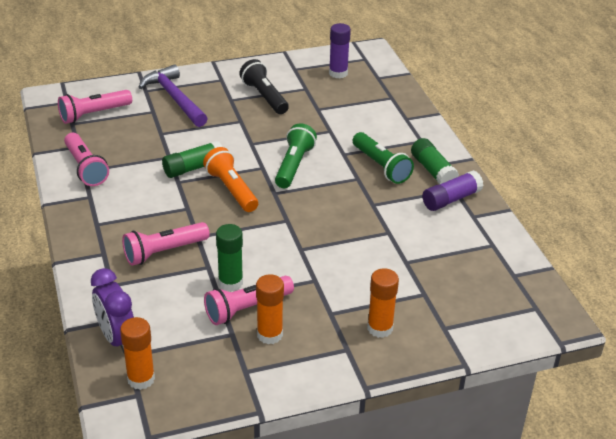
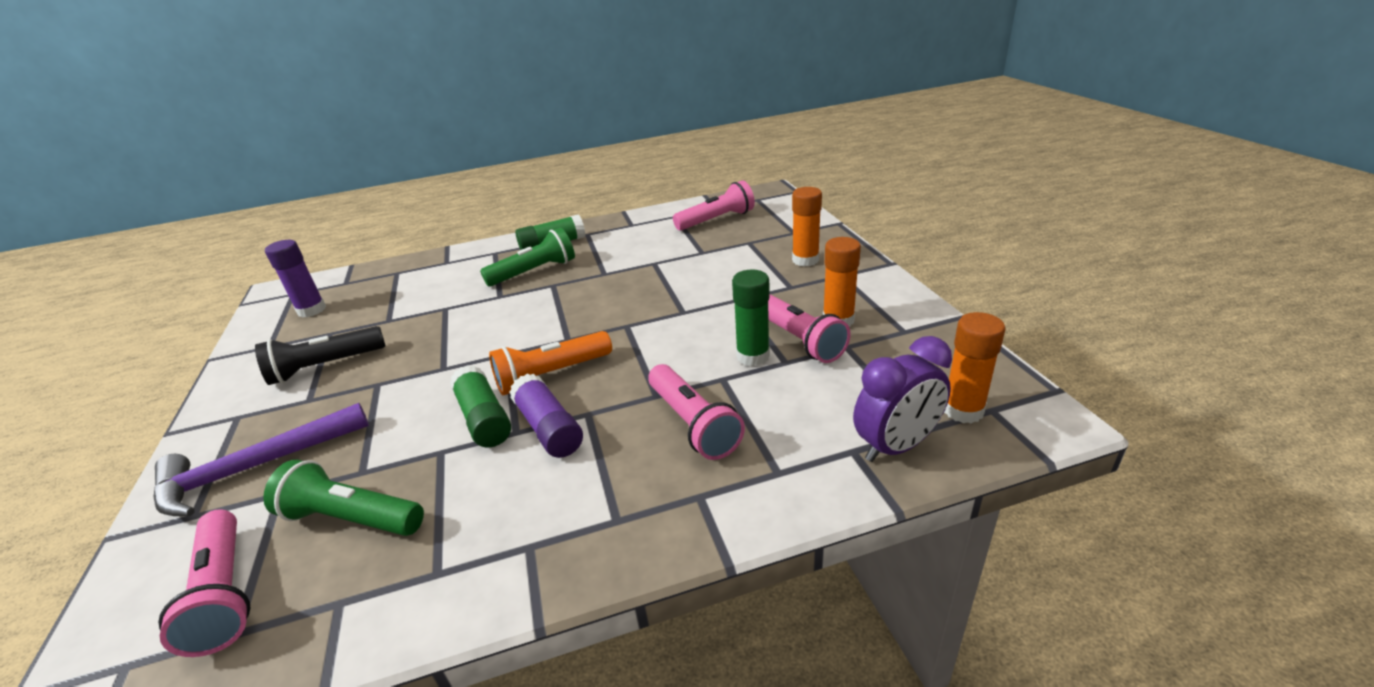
camera: 85 degrees left, 5 degrees down
pink flashlight [64,133,109,186] -> pink flashlight moved to [673,180,755,231]
green flashlight [275,123,317,188] -> green flashlight moved to [263,460,424,536]
purple glue stick [422,170,484,211] -> purple glue stick moved to [509,374,583,458]

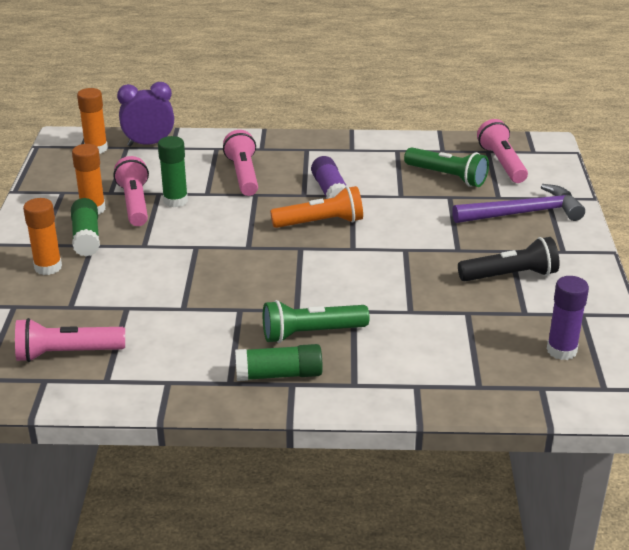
camera: 165 degrees left, 0 degrees up
green glue stick [450,365,511,447] -> green glue stick moved to [71,198,100,257]

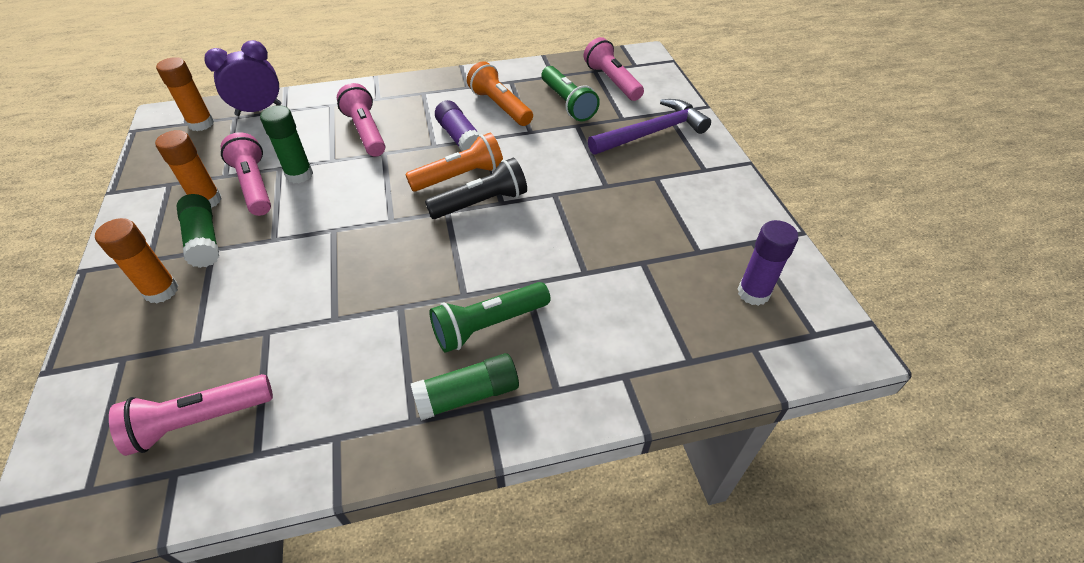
camera: 15 degrees left, 15 degrees up
green flashlight [404,147,489,187] -> green flashlight turned 45 degrees clockwise [542,66,600,121]
black flashlight [458,237,559,281] -> black flashlight moved to [425,158,527,219]
none -> orange flashlight [467,61,533,126]

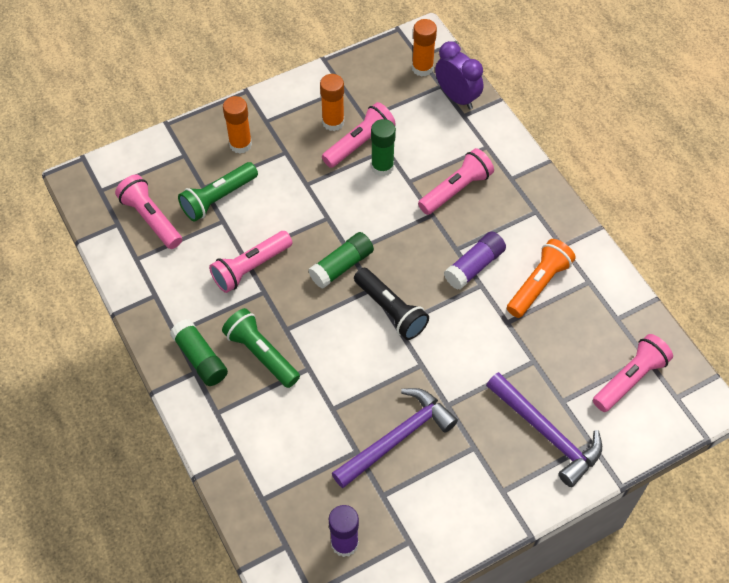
camera: 75 degrees right, 10 degrees up
green glue stick [176,194,219,268] -> green glue stick moved to [308,232,374,289]
orange flashlight [405,133,503,192] -> none
green flashlight [542,66,600,121] -> green flashlight moved to [178,162,258,222]
none -> pink flashlight [209,231,292,293]
none -> purple hammer [332,388,458,488]

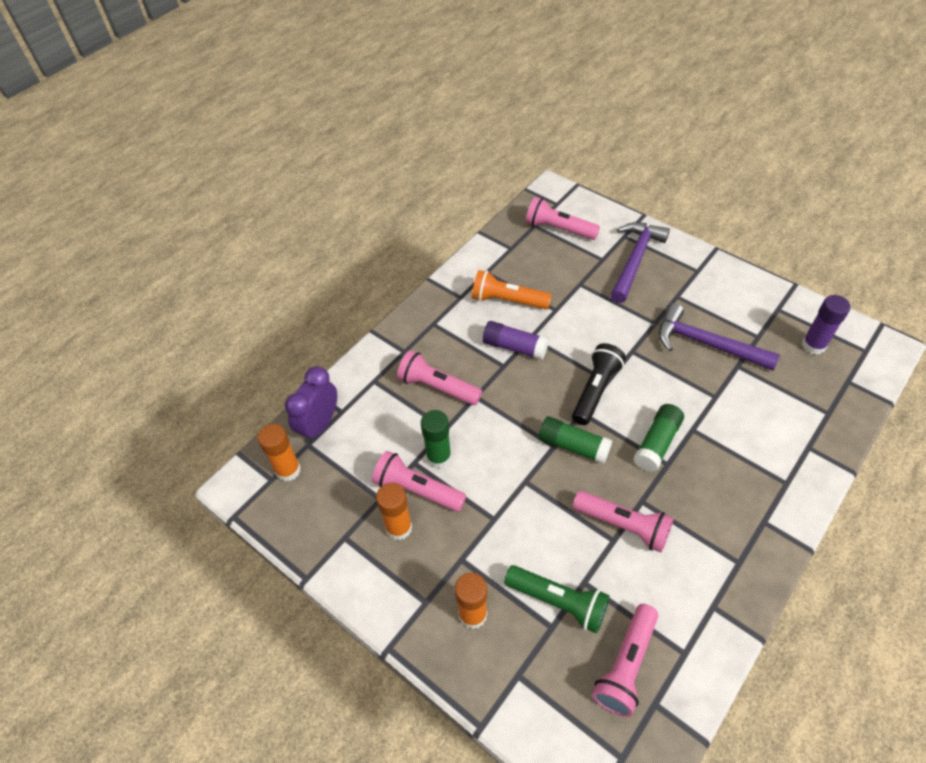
camera: 110 degrees left, 5 degrees down
green glue stick [170,319,228,386] -> green glue stick moved to [633,404,684,472]
green flashlight [222,308,300,388] -> none

